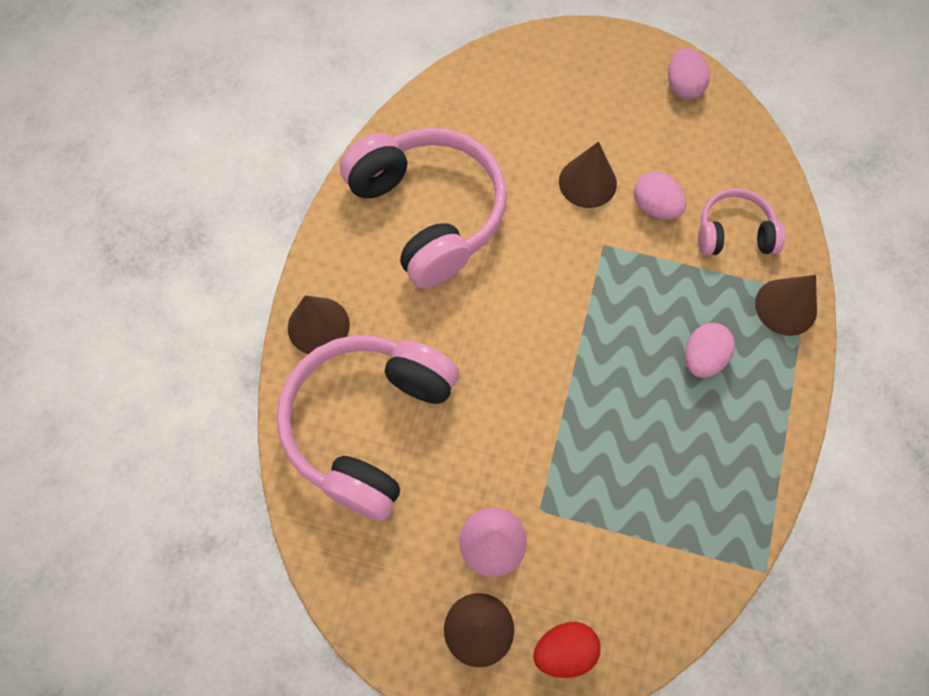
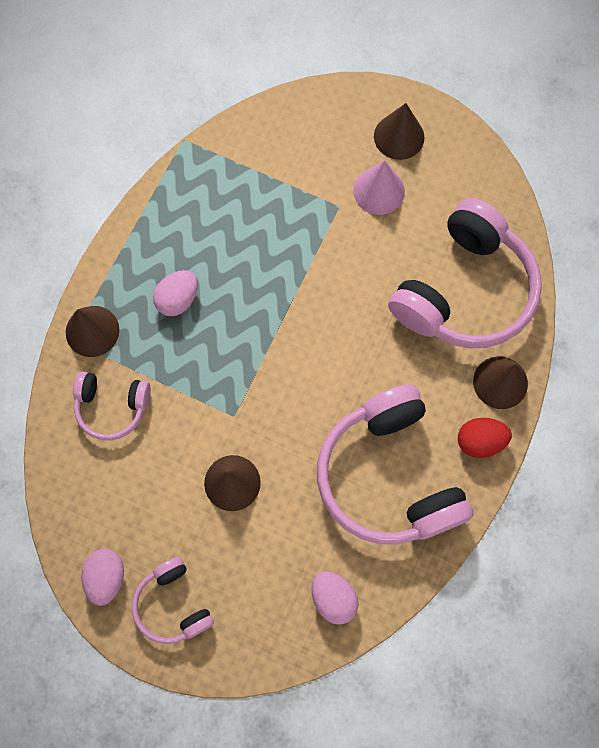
camera: 170 degrees left, 5 degrees up
red egg [533,622,601,678] -> red egg moved to [458,418,512,458]
pink egg [634,172,686,220] -> pink egg moved to [312,571,358,625]
none -> pink headphones [132,557,214,644]

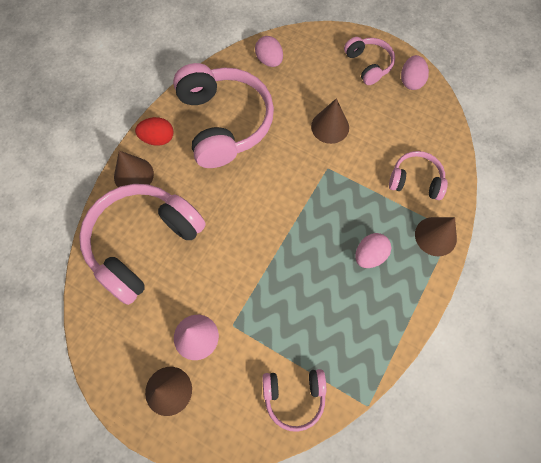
camera: 175 degrees left, 5 degrees down
none -> pink headphones [262,369,326,432]

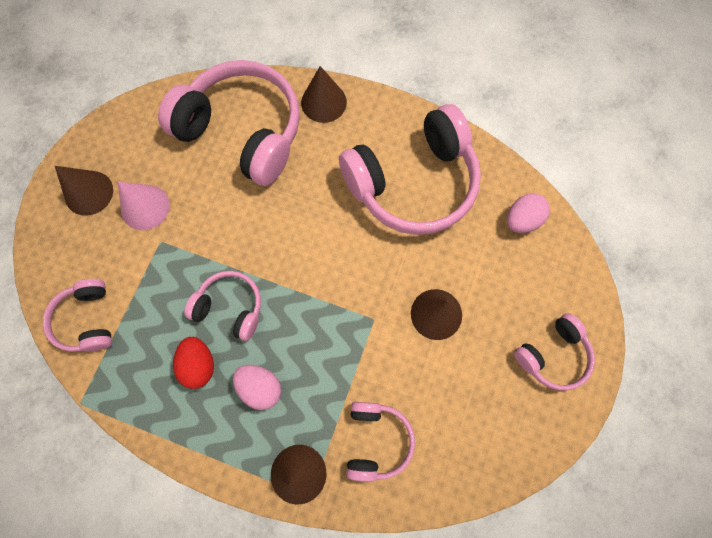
camera: 80 degrees right, 5 degrees up
red egg [135,117,173,146] -> red egg moved to [173,337,214,389]
pink egg [401,55,429,90] -> none
none -> pink headphones [184,271,261,341]

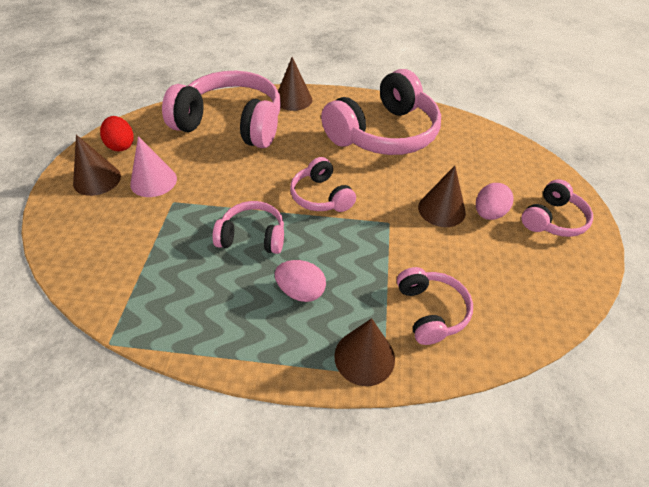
camera: 15 degrees left, 25 degrees down
pink headphones [43,279,112,352] -> pink headphones moved to [290,157,356,212]
red egg [173,337,214,389] -> red egg moved to [100,116,134,152]
pink egg [507,193,550,233] -> pink egg moved to [476,183,514,220]

